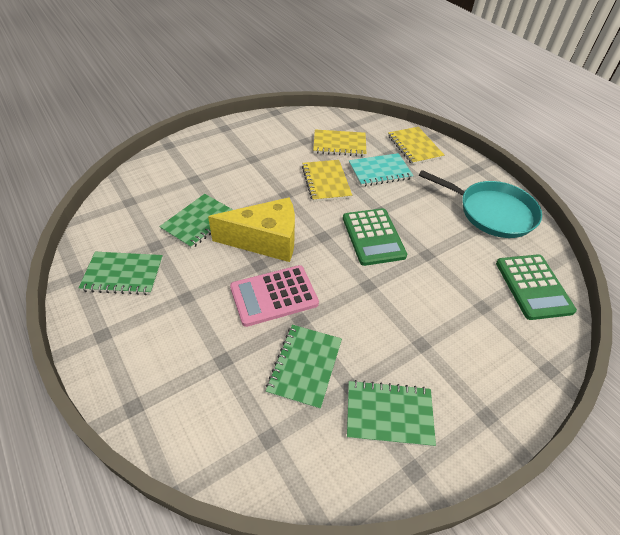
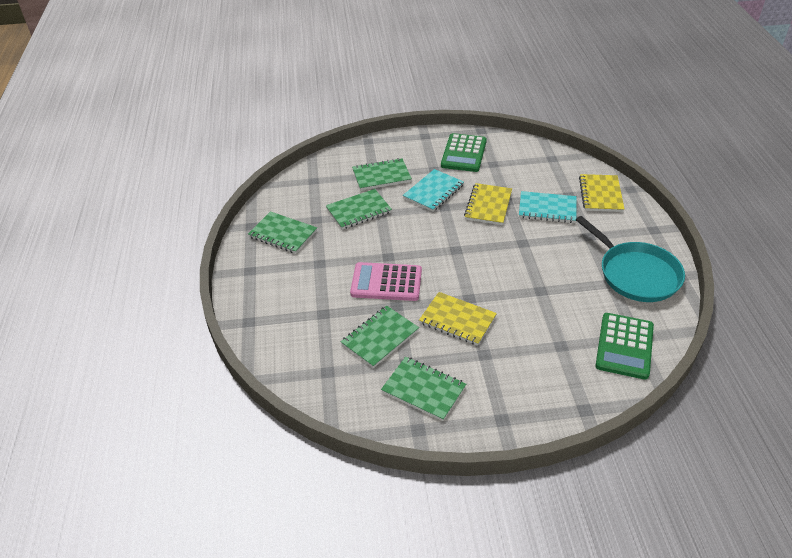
camera: 30 degrees right, 5 degrees down
yellow cheese [208,197,295,262] -> none
yellow notebook [313,130,367,157] -> yellow notebook moved to [419,292,497,346]
green calculator [343,208,407,266] -> green calculator moved to [441,133,487,172]
none -> green notebook [352,158,412,191]
none -> turquoise notebook [403,169,464,212]

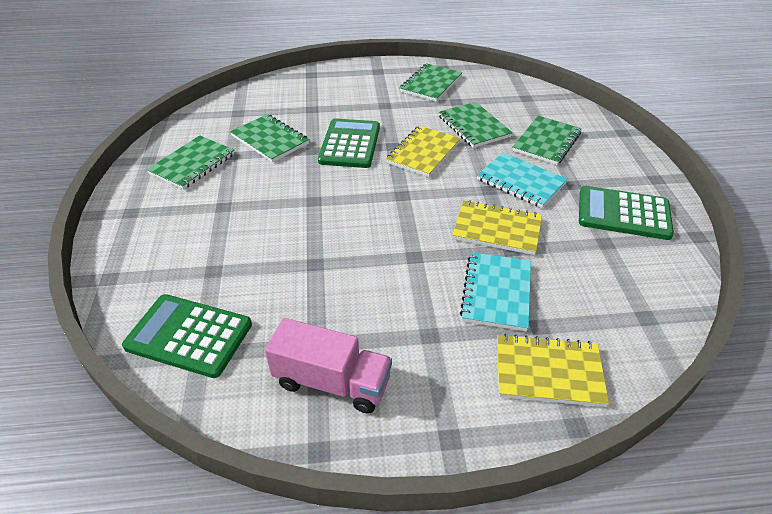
camera: 90 degrees right, 0 degrees up
pink calculator [350,262,422,301] -> green calculator [318,118,380,168]
green notebook [352,158,412,191] -> green notebook turned 45 degrees clockwise [512,116,582,165]
yellow notebook [419,292,497,346] -> yellow notebook moved to [386,126,461,177]
turquoise pan [576,216,685,302] -> pink truck [265,318,392,414]

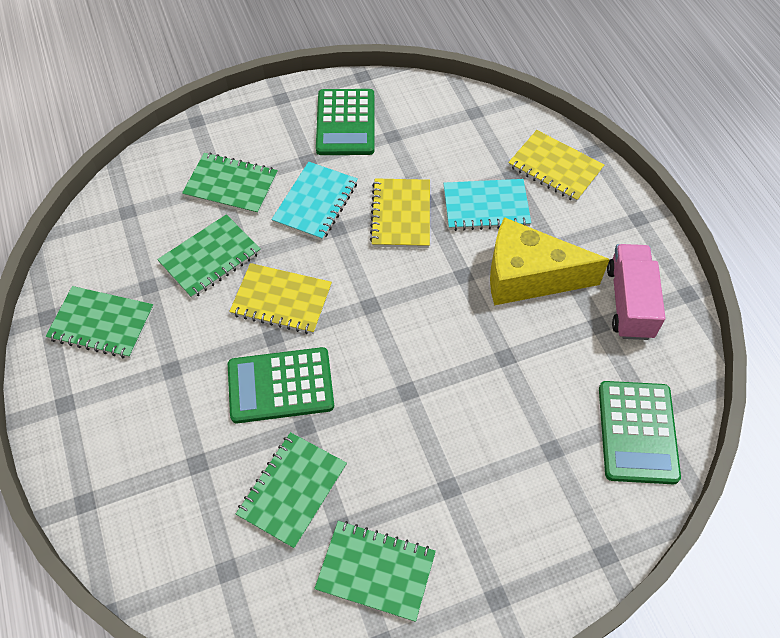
camera: 105 degrees left, 15 degrees up
yellow notebook [497,334,609,407] -> yellow notebook turned 45 degrees counterclockwise [508,130,604,202]
none -> yellow cheese [490,217,610,305]

